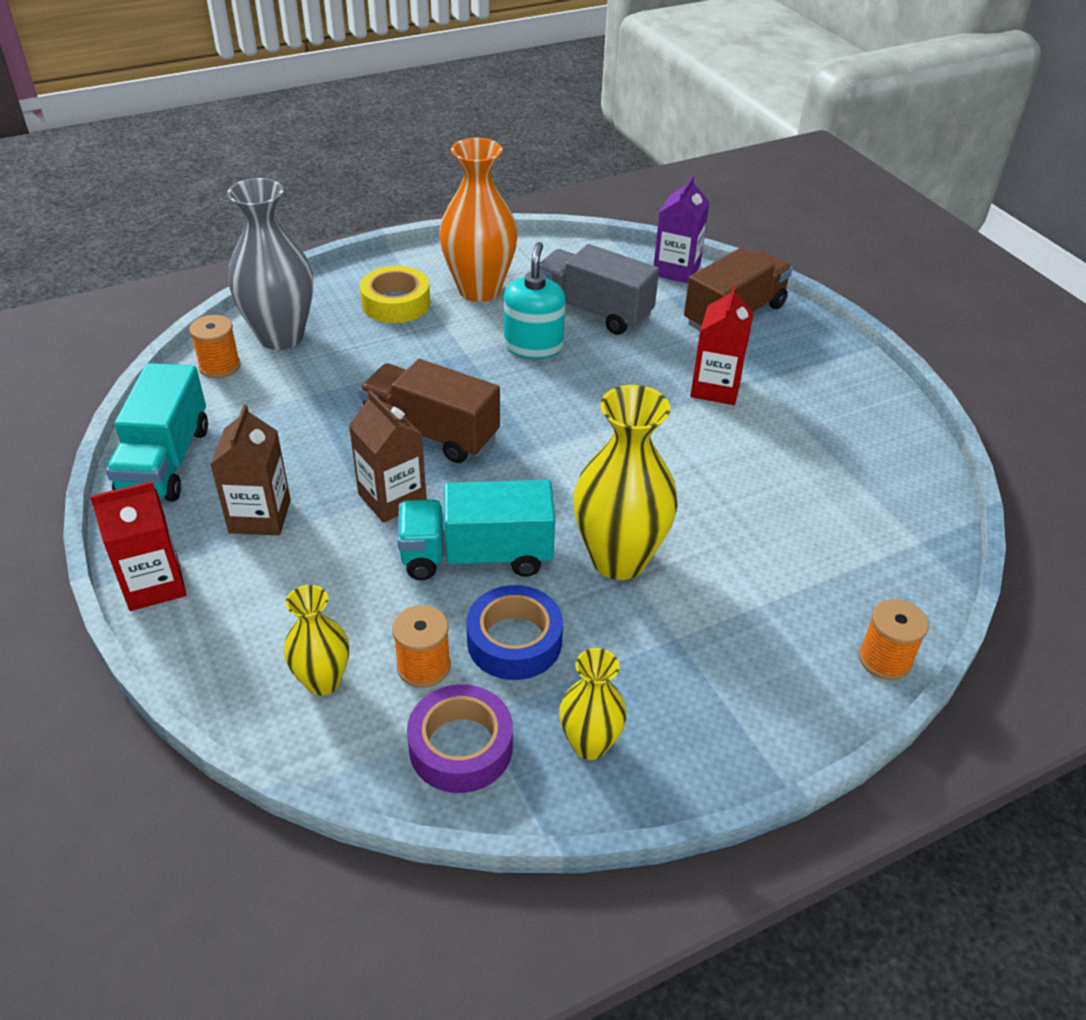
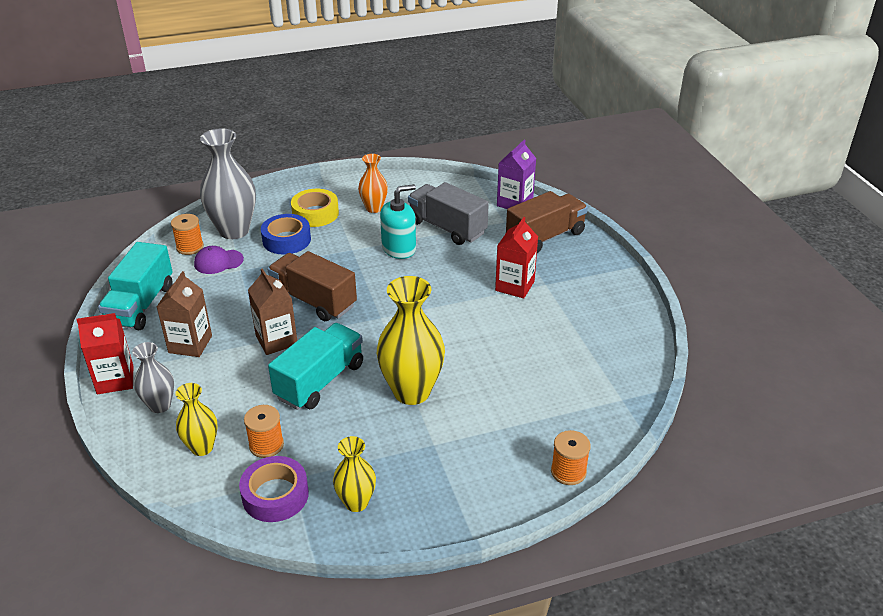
camera: 10 degrees right, 5 degrees down
turquoise truck [397,480,555,580] -> turquoise truck turned 120 degrees clockwise [268,323,363,410]
orange vase [439,138,518,302] -> orange vase [358,154,388,213], size x0.56
blue tape [466,585,563,680] -> blue tape moved to [261,214,311,255]
turquoise soap dispenser [504,242,565,359] -> turquoise soap dispenser turned 45 degrees clockwise [380,184,416,259]
none -> grey vase [132,342,174,413]
none -> purple cap [194,246,244,274]

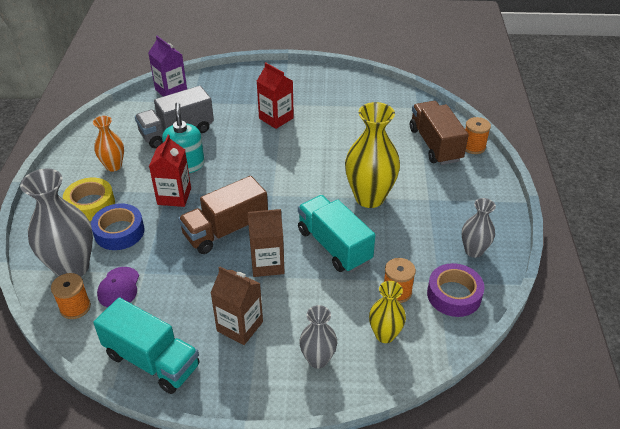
camera: 70 degrees left, 5 degrees up
red carton [77,313,133,394] -> red carton moved to [149,135,191,207]
yellow vase [333,436,376,512] -> grey vase [462,198,496,258]
brown truck [506,191,588,253] -> brown truck moved to [410,101,469,165]

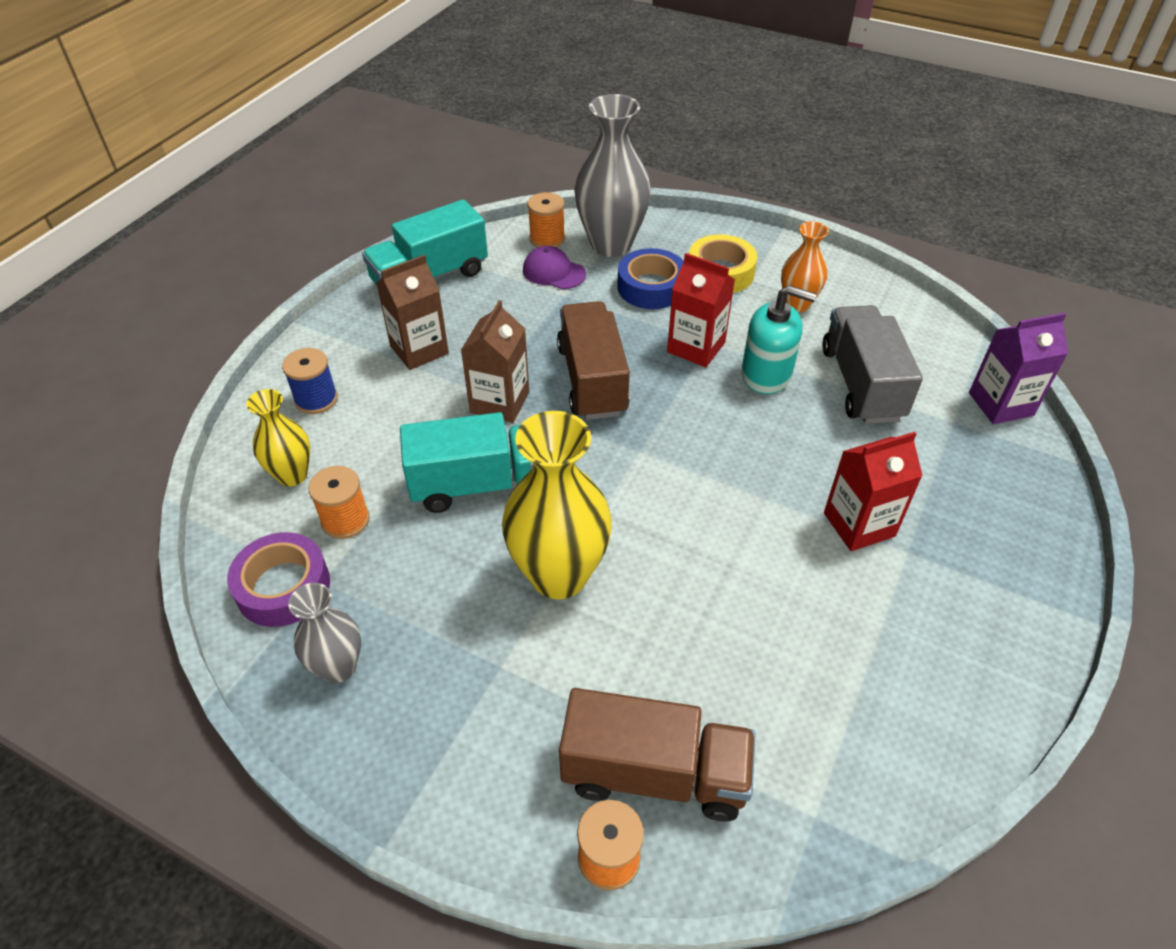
camera: 115 degrees right, 5 degrees up
grey vase [299,305,337,369] -> blue spool [282,348,338,414]

